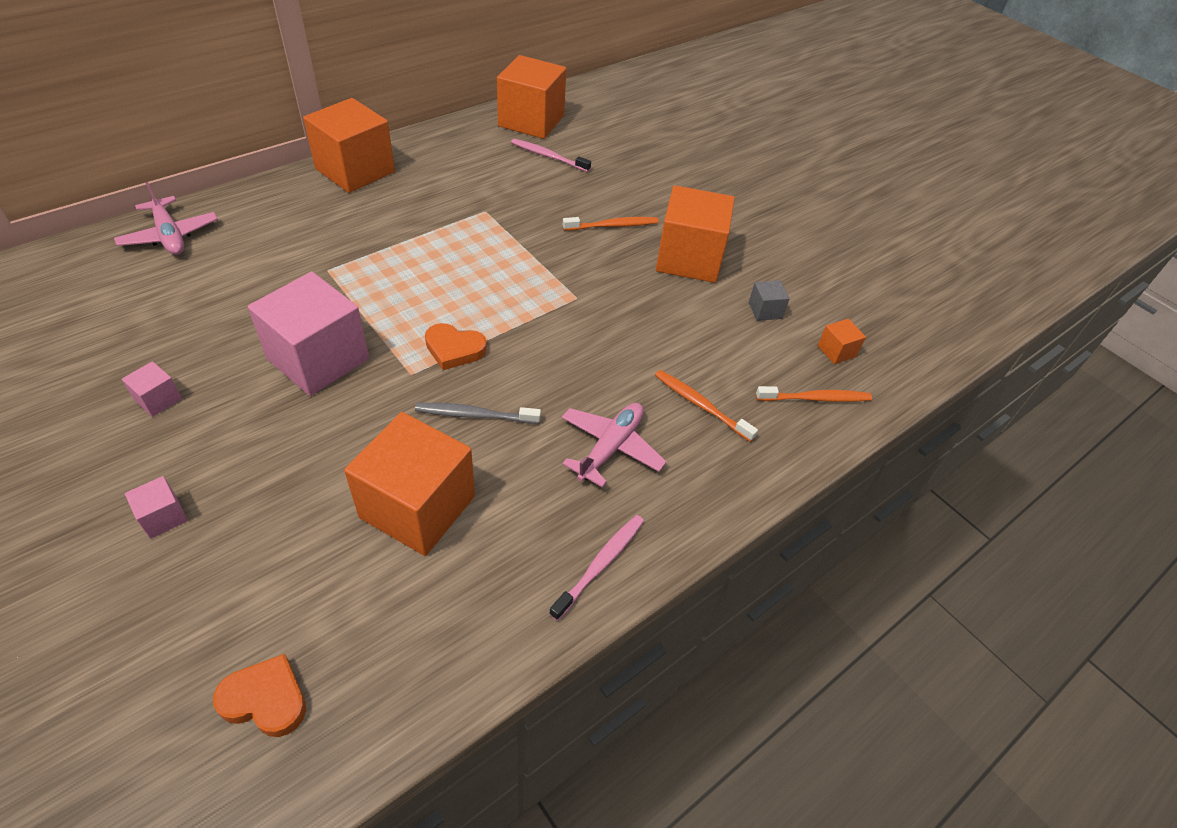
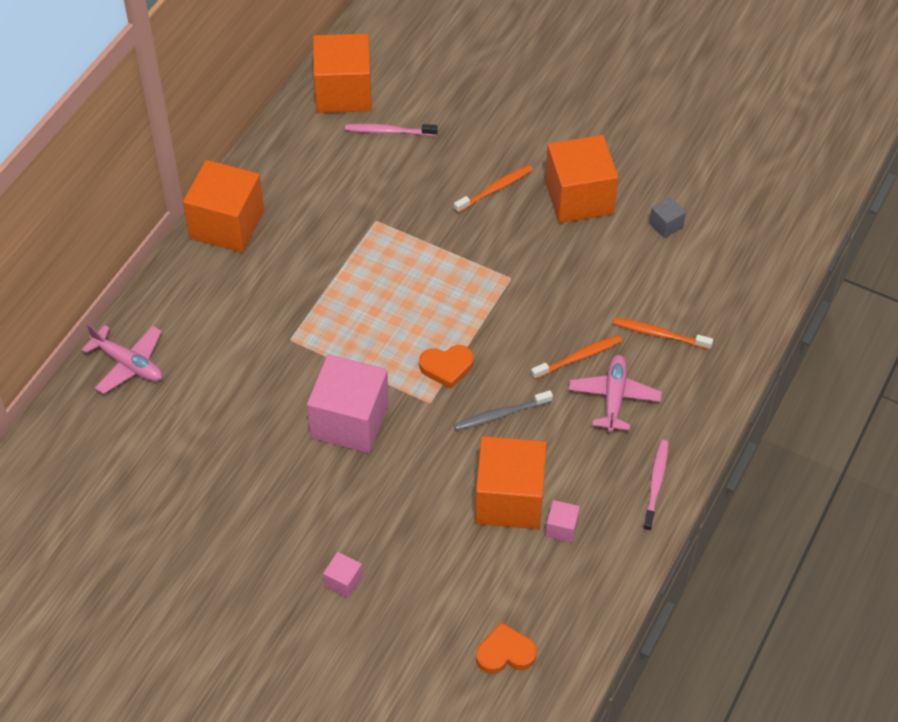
camera: 20 degrees left, 5 degrees up
pink cube [122,361,182,417] -> pink cube moved to [545,500,580,543]
orange toothbrush [756,386,872,402] -> orange toothbrush moved to [531,335,622,379]
orange cube [817,319,866,364] -> none

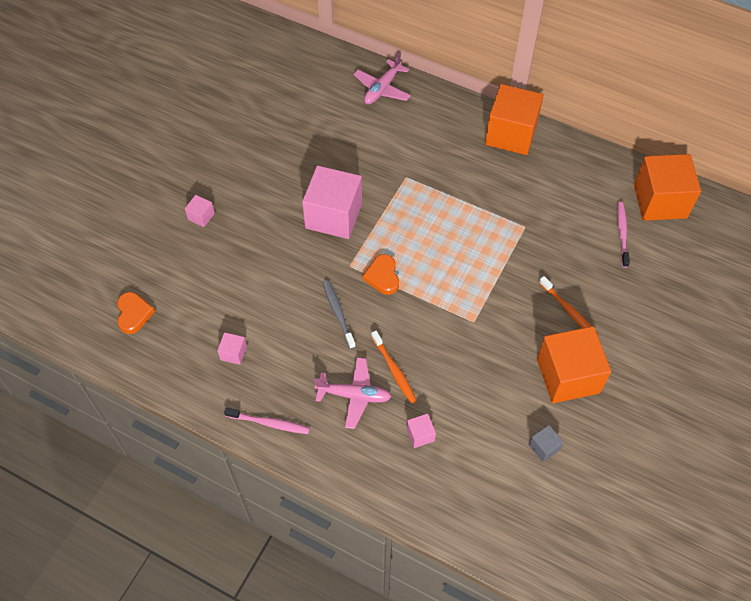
camera: 90 degrees right, 5 degrees up
orange cube [475,436,547,529] -> none
orange toothbrush [613,318,713,350] -> pink cube [406,413,436,448]

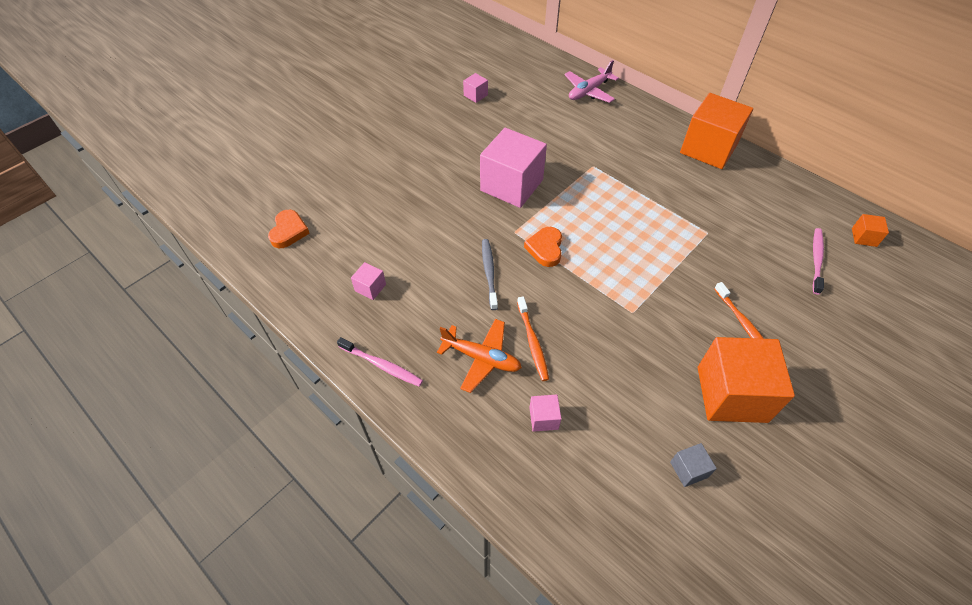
camera: 15 degrees right, 5 degrees down
pink cube [185,195,215,227] -> pink cube moved to [463,73,488,103]
pink plane [314,357,392,429] -> orange plane [437,319,522,393]
orange cube [634,154,701,221] -> orange cube [852,214,889,247], size x0.43

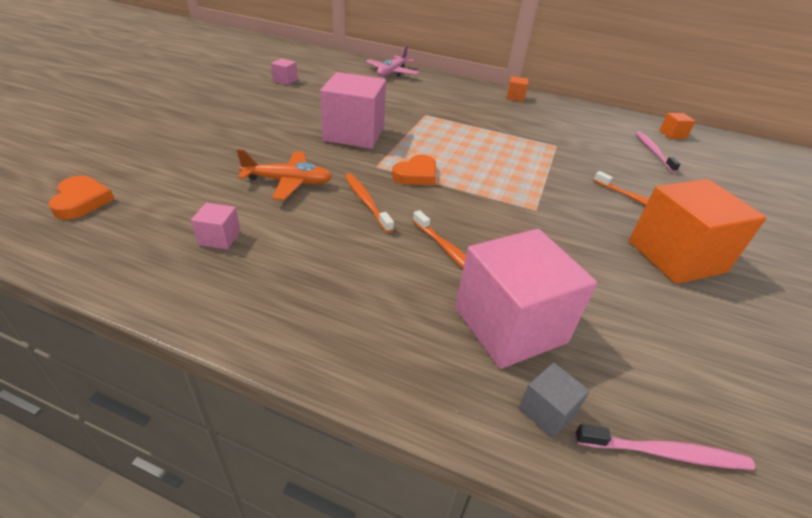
camera: 25 degrees left, 15 degrees down
pink toothbrush [337,337,423,387] -> pink toothbrush moved to [575,424,755,470]
orange plane [437,319,522,393] -> orange plane moved to [237,149,333,200]
grey toothbrush [482,239,498,310] -> orange toothbrush [345,173,394,233]
orange heart [524,227,562,267] -> orange heart turned 120 degrees counterclockwise [392,155,436,185]
pink cube [529,394,561,432] -> pink cube [455,229,597,369], size x2.35
grey cube [670,443,717,487] -> grey cube moved to [519,363,590,438]
orange cube [680,93,753,169] -> orange cube [507,76,528,102], size x0.43

